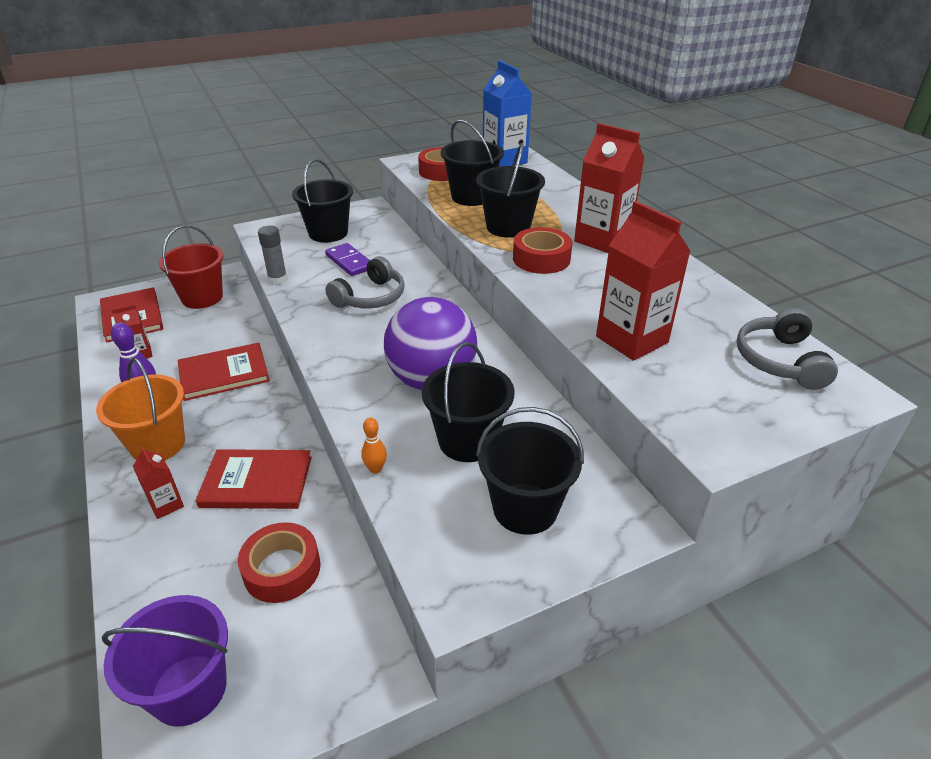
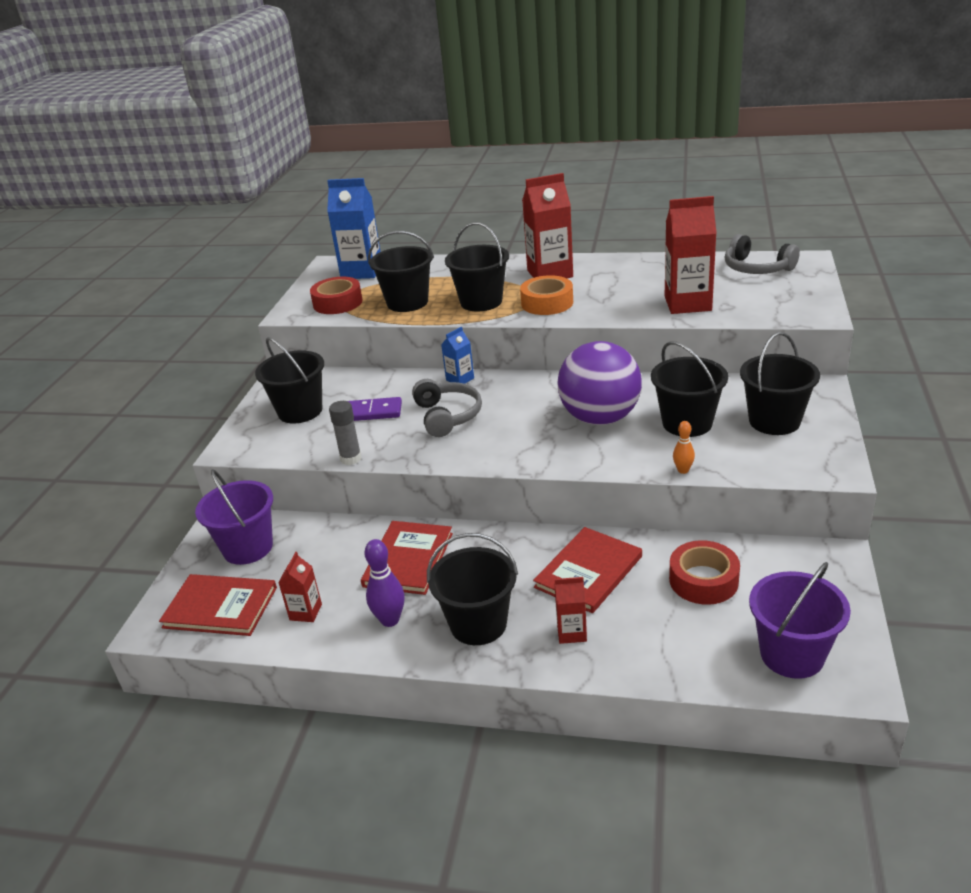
camera: 50 degrees left, 5 degrees down
orange bucket [96,358,185,460] -> black bucket [427,533,518,645]
red bucket [158,225,223,309] -> purple bucket [195,469,273,565]
red tape [513,227,572,274] -> orange tape [520,275,573,315]
none -> blue carton [441,327,474,384]

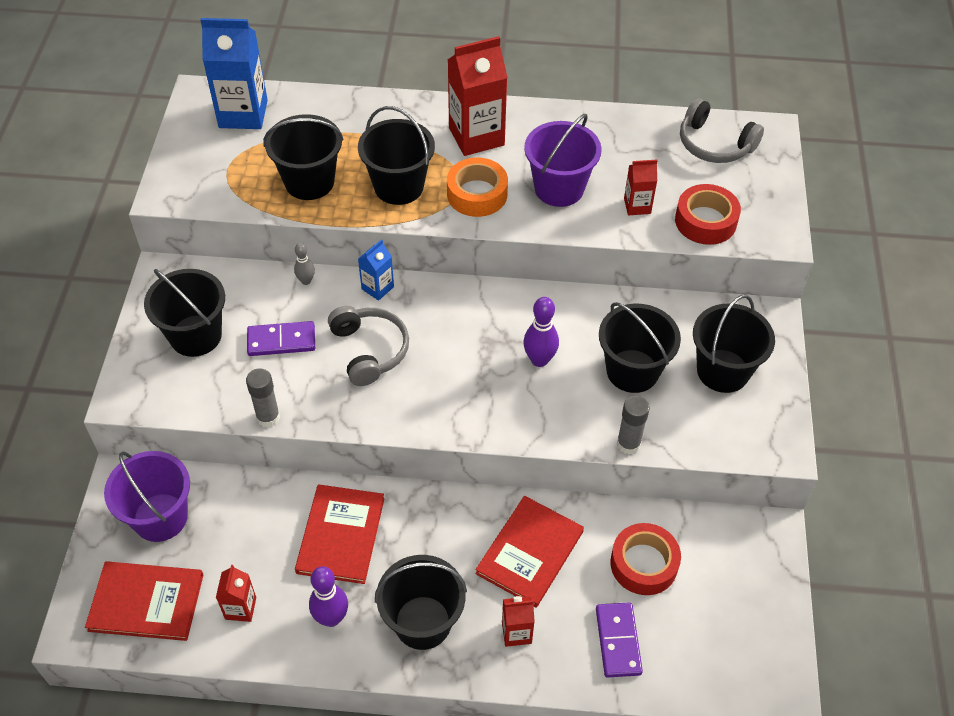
camera: 10 degrees left, 20 degrees up
red tape [310,277,363,314] -> red tape moved to [675,184,741,245]
purple ball [557,341,642,425] -> purple bowling pin [523,297,559,367]
red carton [665,196,717,314] -> red carton [624,159,657,215], size x0.51
orange bowling pin [673,421,695,474] -> grey glue stick [617,396,650,455]
purple bucket [749,562,851,679] -> purple bucket moved to [524,114,602,207]
none -> grey bowling pin [294,243,315,285]
none -> purple domino [596,602,643,678]

